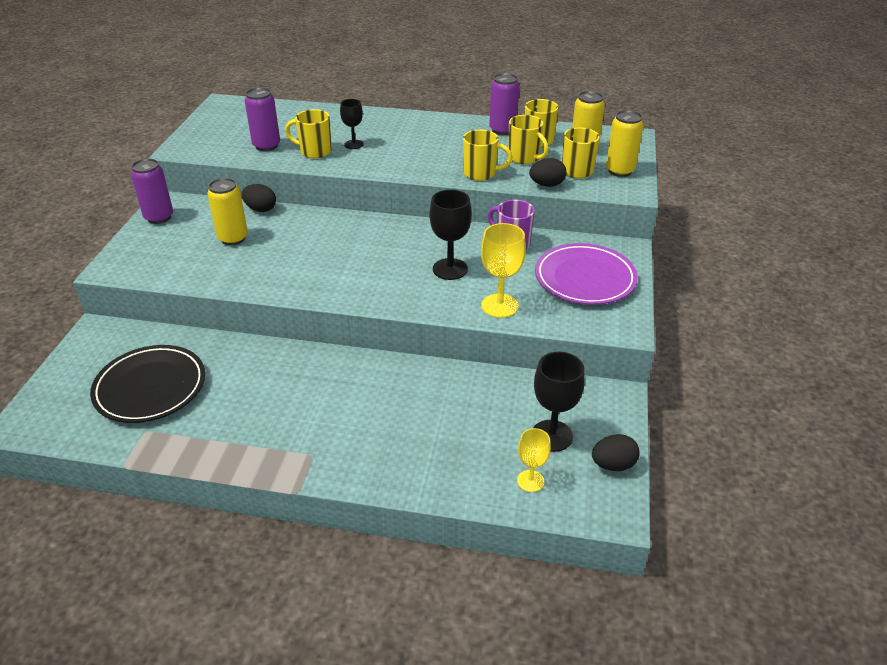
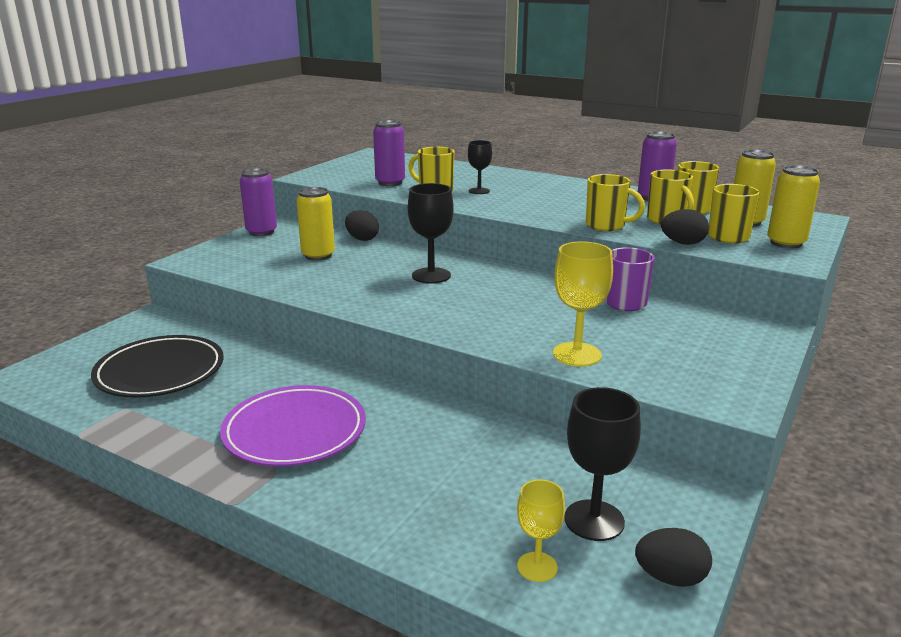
camera: 20 degrees right, 15 degrees down
black goblet [429,190,472,280] -> black goblet moved to [408,183,454,284]
purple plate [535,243,638,305] -> purple plate moved to [220,385,366,467]

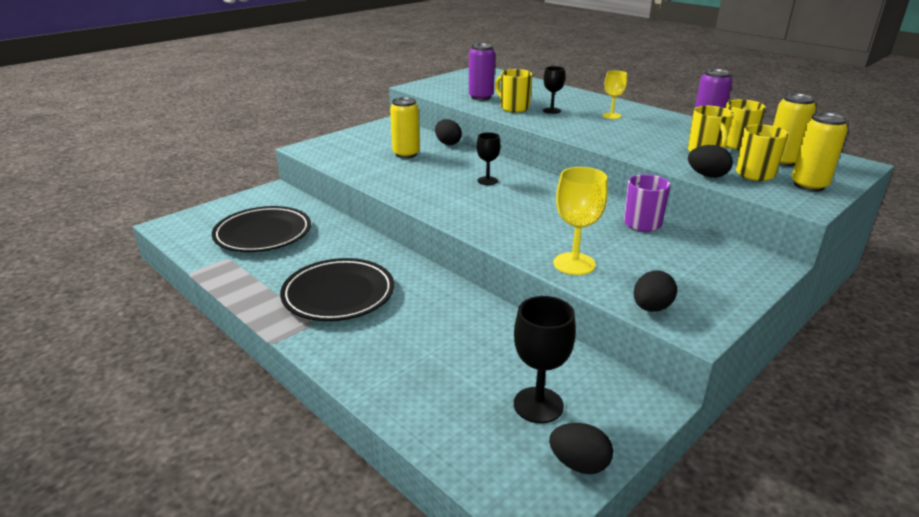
camera: 15 degrees right, 5 degrees up
purple plate [220,385,366,467] -> black plate [280,258,394,321]
purple can [240,168,277,236] -> none
black goblet [408,183,454,284] -> black goblet [477,132,501,185], size x0.63
yellow goblet [517,479,565,582] -> yellow goblet moved to [602,70,627,119]
yellow mug [586,174,645,231] -> none
none -> black egg [634,270,677,312]

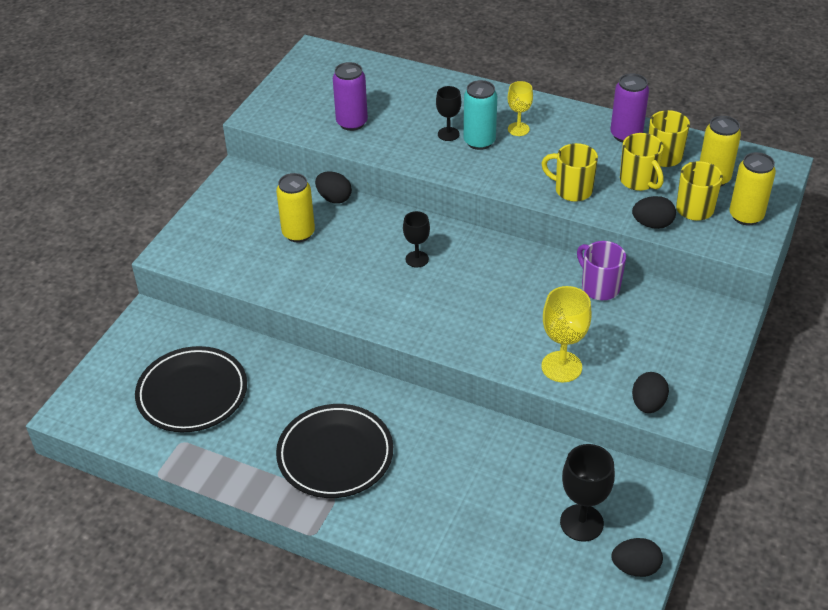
camera: 20 degrees left, 15 degrees up
yellow mug [495,69,532,112] -> yellow mug moved to [541,143,598,202]
none -> turquoise can [463,80,497,150]

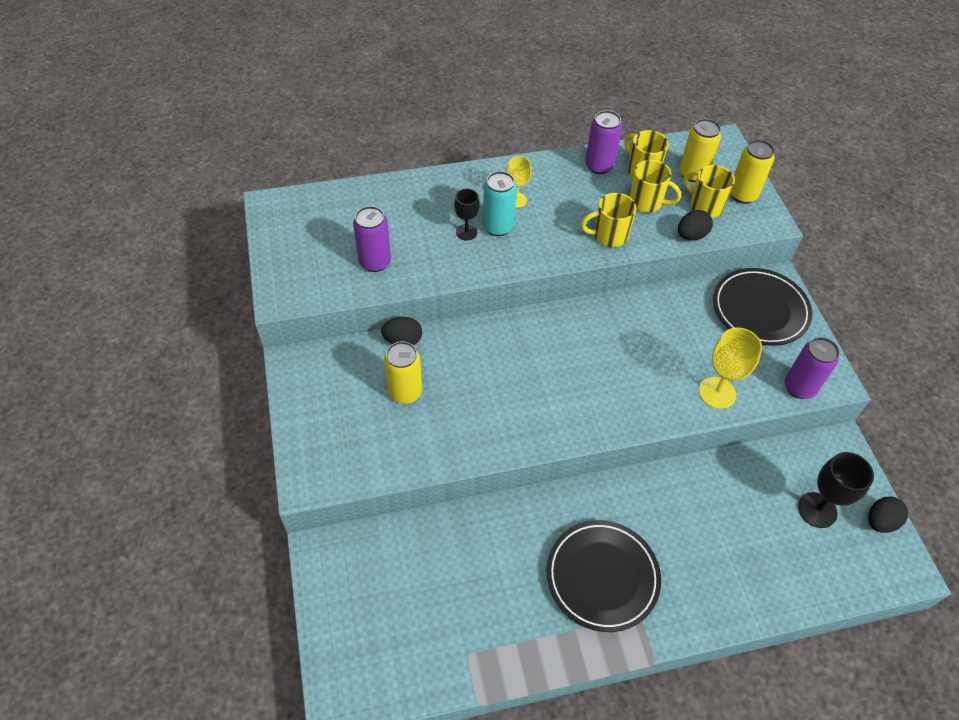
camera: 40 degrees left, 10 degrees up
black plate [135,346,247,432] -> black plate moved to [713,268,812,346]
black goblet [403,211,430,268] -> none
purple mug [577,241,626,300] -> none
black egg [632,372,669,413] -> purple can [785,337,840,399]

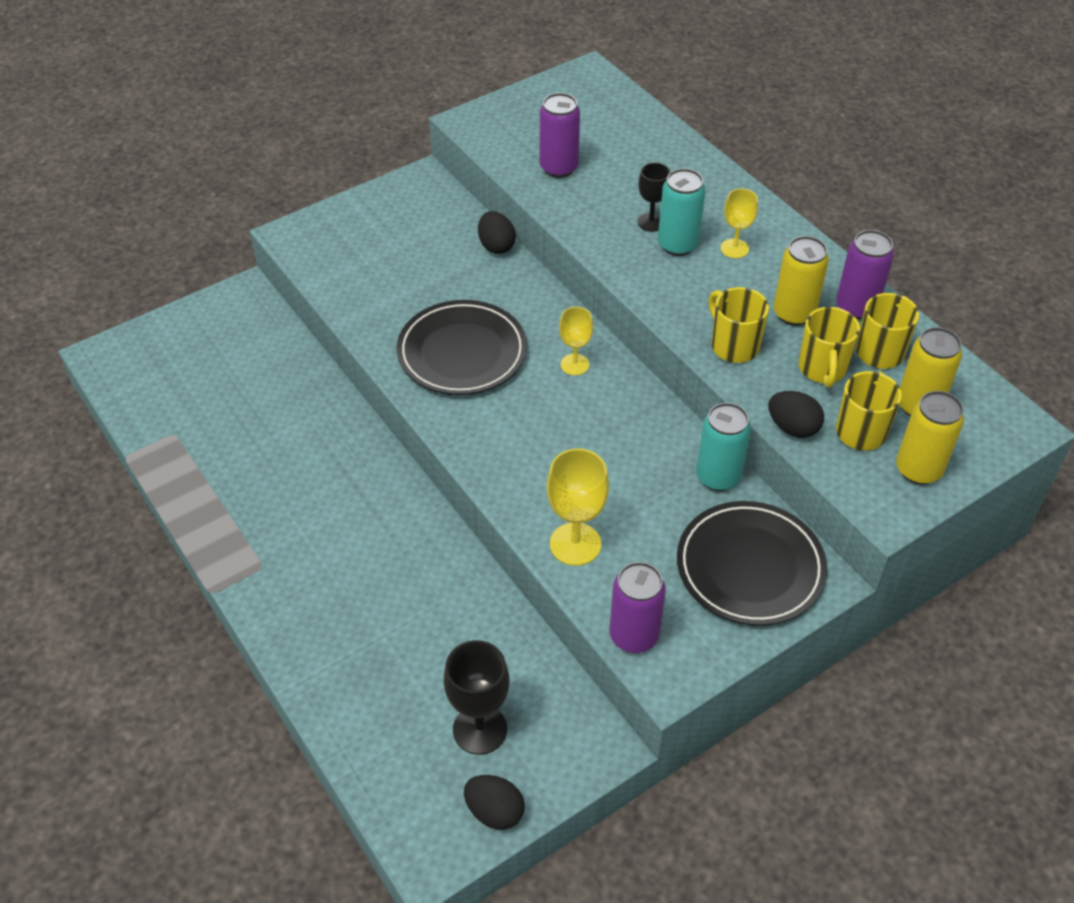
camera: 70 degrees right, 5 degrees down
yellow can [384,341,422,404] -> yellow can moved to [773,236,829,326]
black plate [546,520,661,632] -> black plate moved to [397,300,527,395]
none -> yellow goblet [559,307,593,375]
none -> turquoise can [696,403,751,491]

